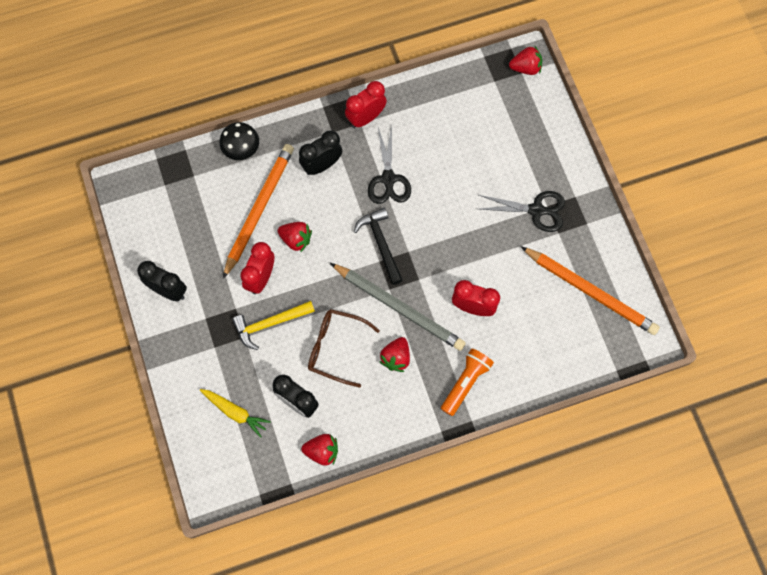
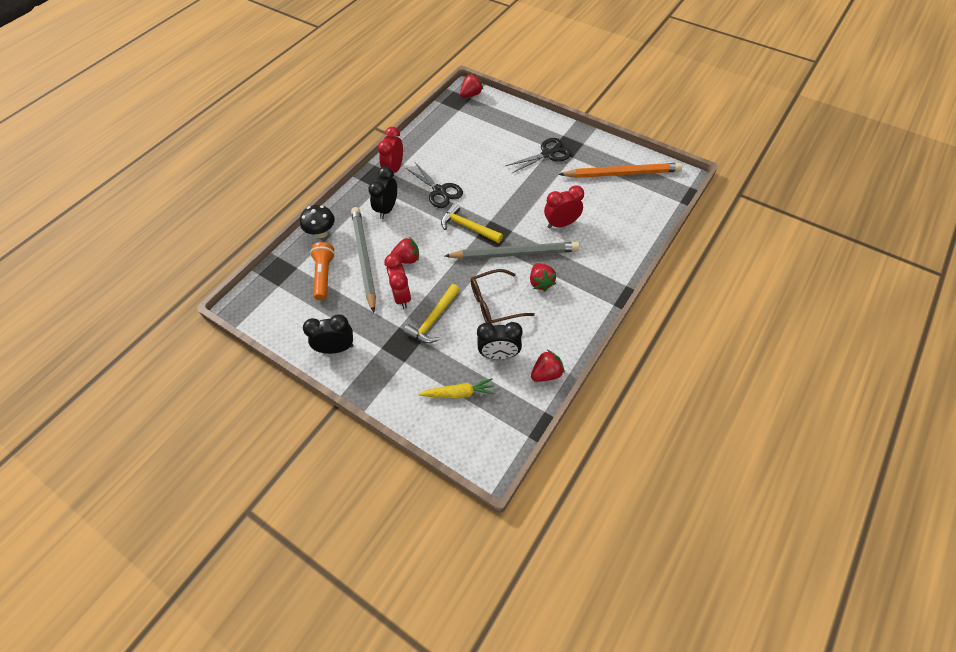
camera: 35 degrees left, 15 degrees down
orange pencil [223,144,294,279] -> grey pencil [351,207,376,313]
black hammer [354,208,403,285] -> yellow hammer [441,203,503,243]
orange flashlight [441,348,494,416] -> orange flashlight moved to [310,242,335,300]

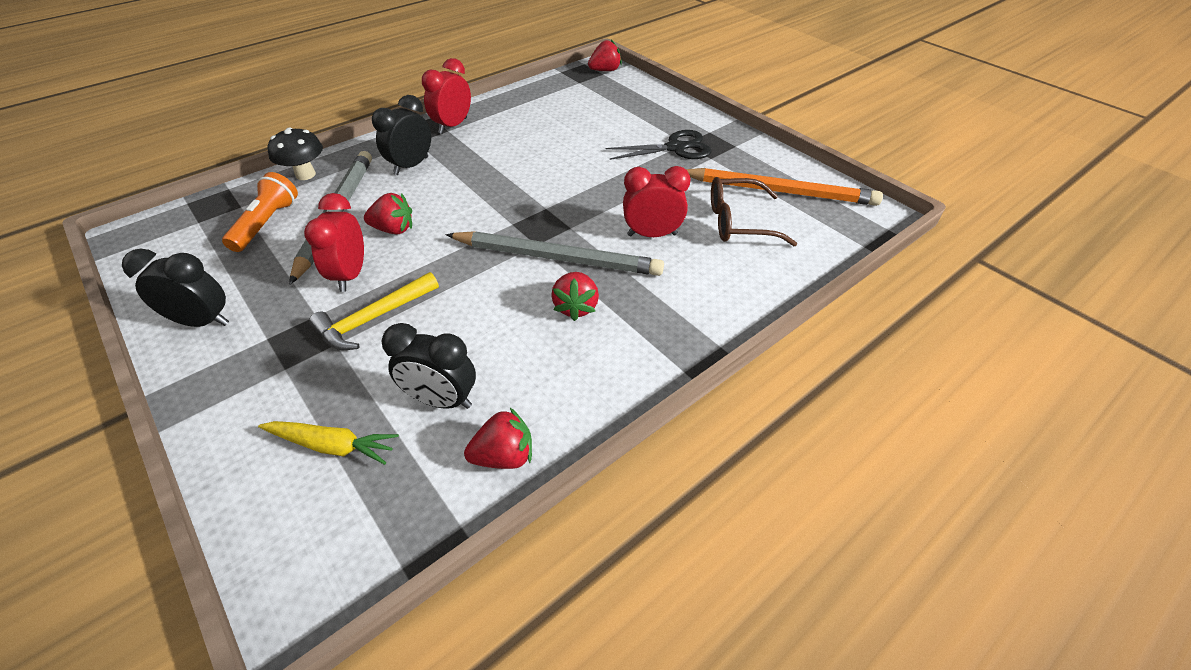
camera: 15 degrees right, 10 degrees down
black scissors [406,163,463,208] -> none
yellow hammer [441,203,503,243] -> none
brown glasses [470,269,535,324] -> brown glasses moved to [711,177,797,246]

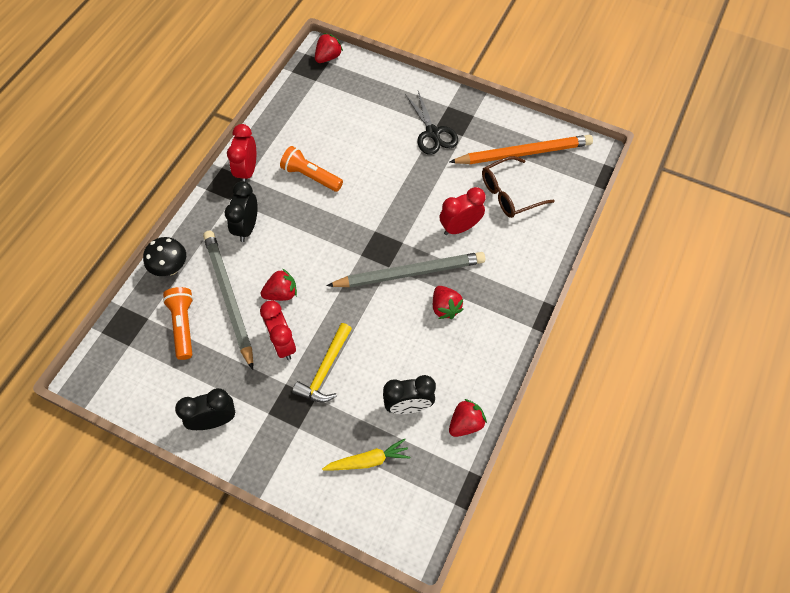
camera: 25 degrees left, 15 degrees up
black scissors [606,130,712,160] -> black scissors turned 105 degrees clockwise [405,91,458,155]
none -> orange flashlight [280,146,343,192]

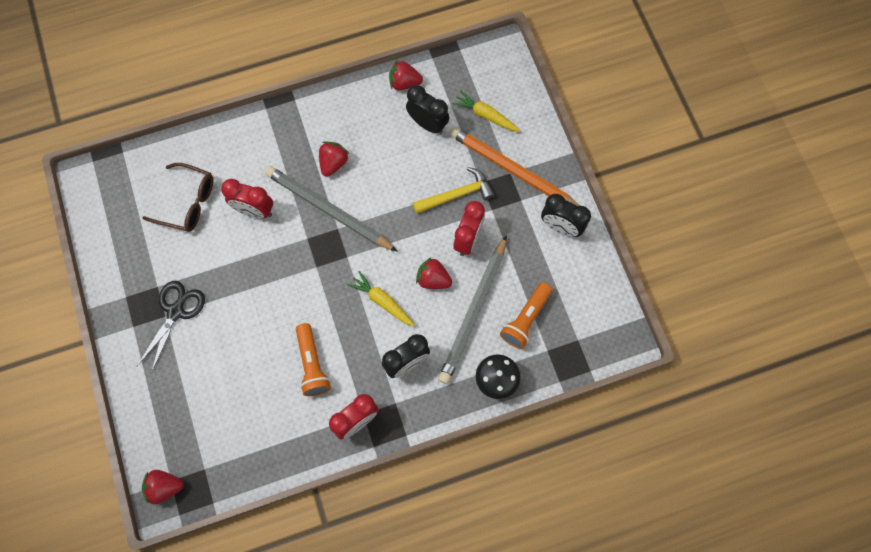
camera: 135 degrees left, 10 degrees up
orange pencil [450,135,593,164] -> orange pencil moved to [449,126,580,206]
none -> yellow carrot [348,271,415,326]

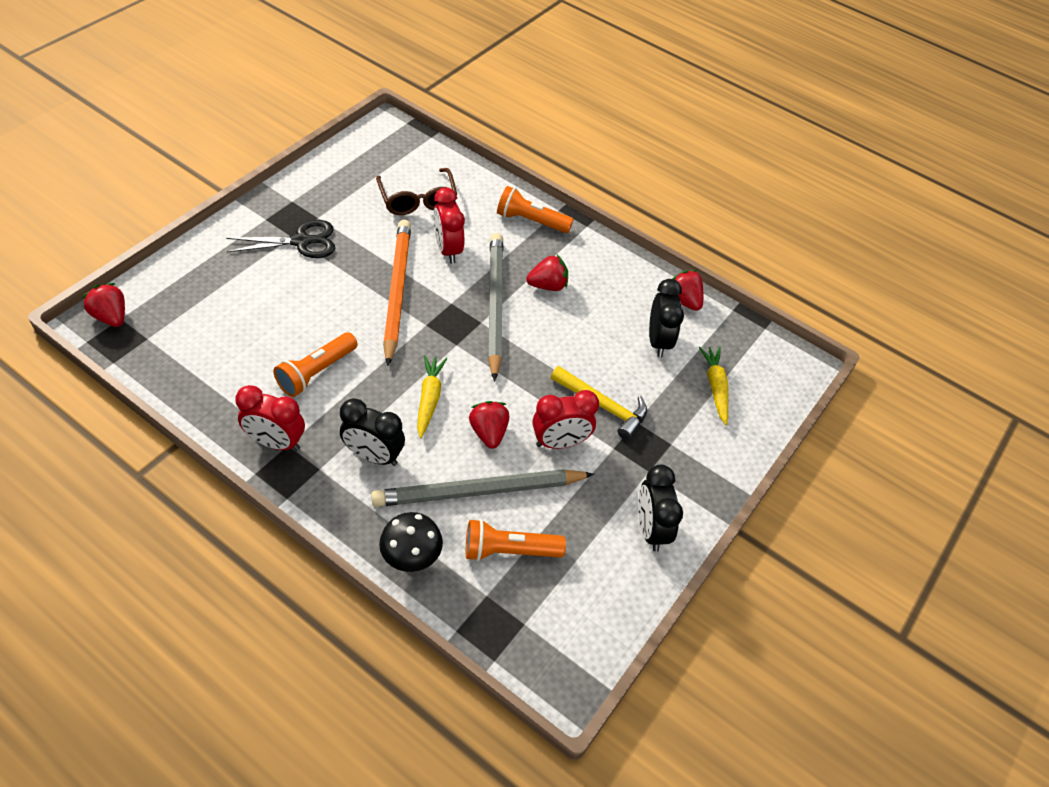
camera: 50 degrees right, 20 degrees down
orange pencil [449,126,580,206] -> orange pencil moved to [383,220,411,366]
none -> orange flashlight [497,186,574,233]

